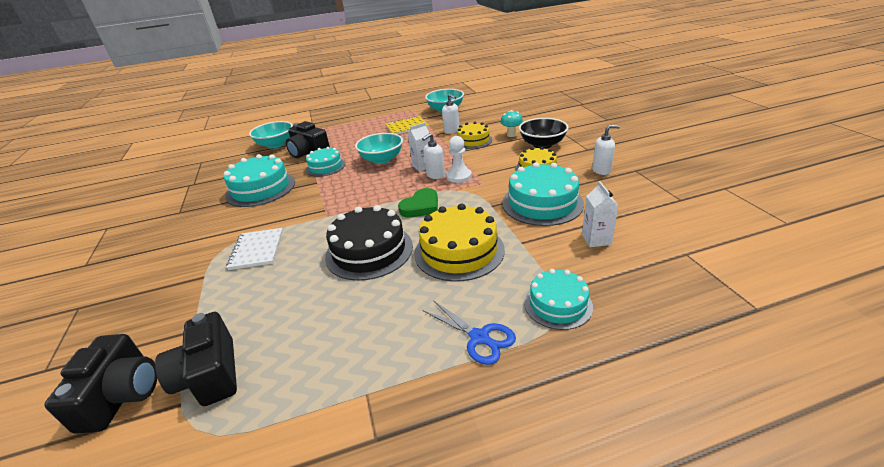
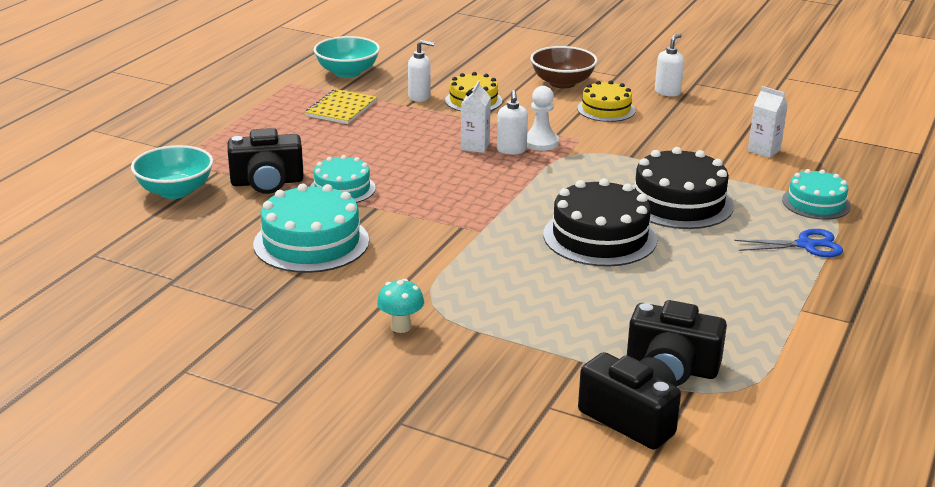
camera: 50 degrees left, 5 degrees down
white notebook [226,228,283,270] -> none
turquoise bowl [355,133,403,164] -> none
green heart [398,188,438,217] -> none
yellow cake [414,204,505,281] -> black cake [632,147,734,229]
turquoise mushroom [500,110,523,137] -> turquoise mushroom moved to [377,279,424,333]
turquoise cake [502,162,584,226] -> none
black bowl [519,118,569,149] -> brown bowl [530,46,598,88]

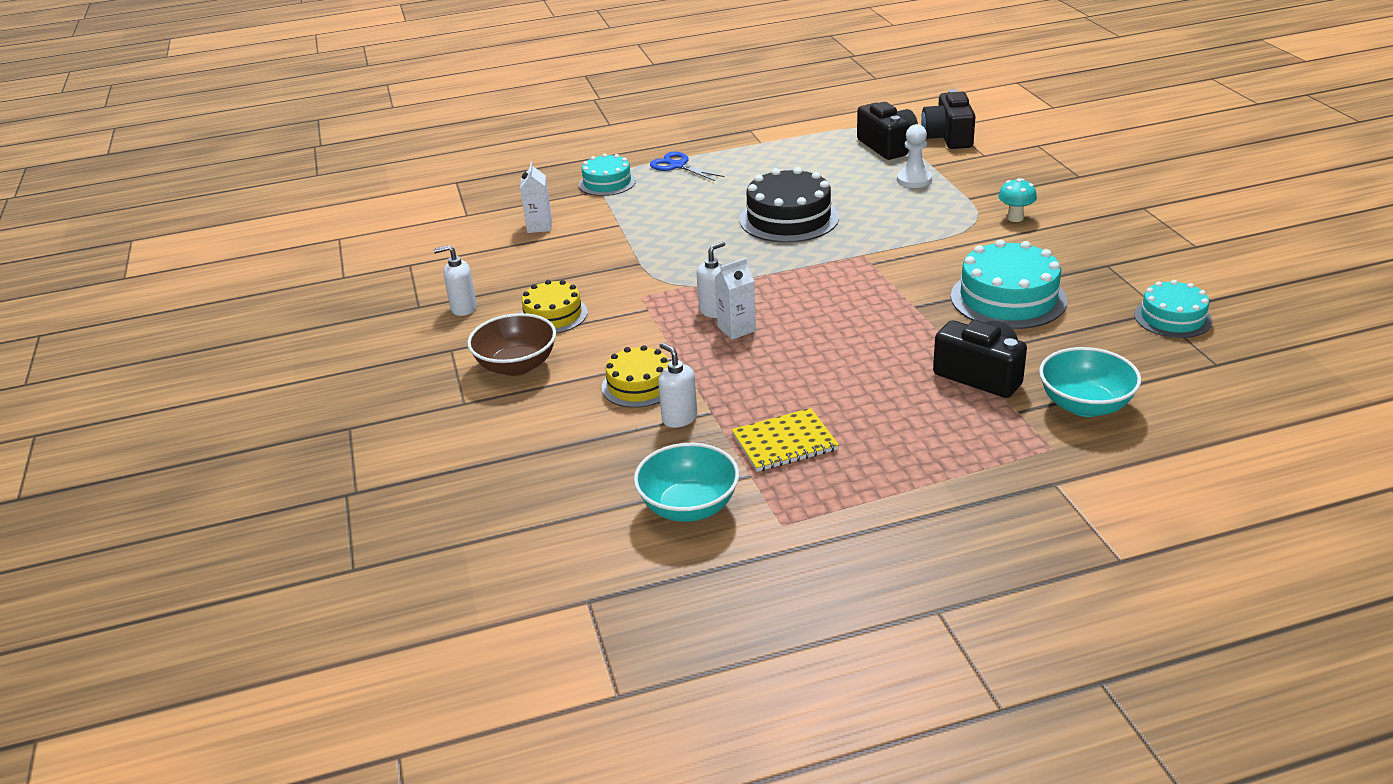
camera: 130 degrees left, 5 degrees up
turquoise cake [310,155,376,203] -> turquoise cake moved to [1134,280,1212,338]
white pawn [527,86,559,151] -> white pawn moved to [897,124,932,188]
black cake [632,147,734,229] -> none

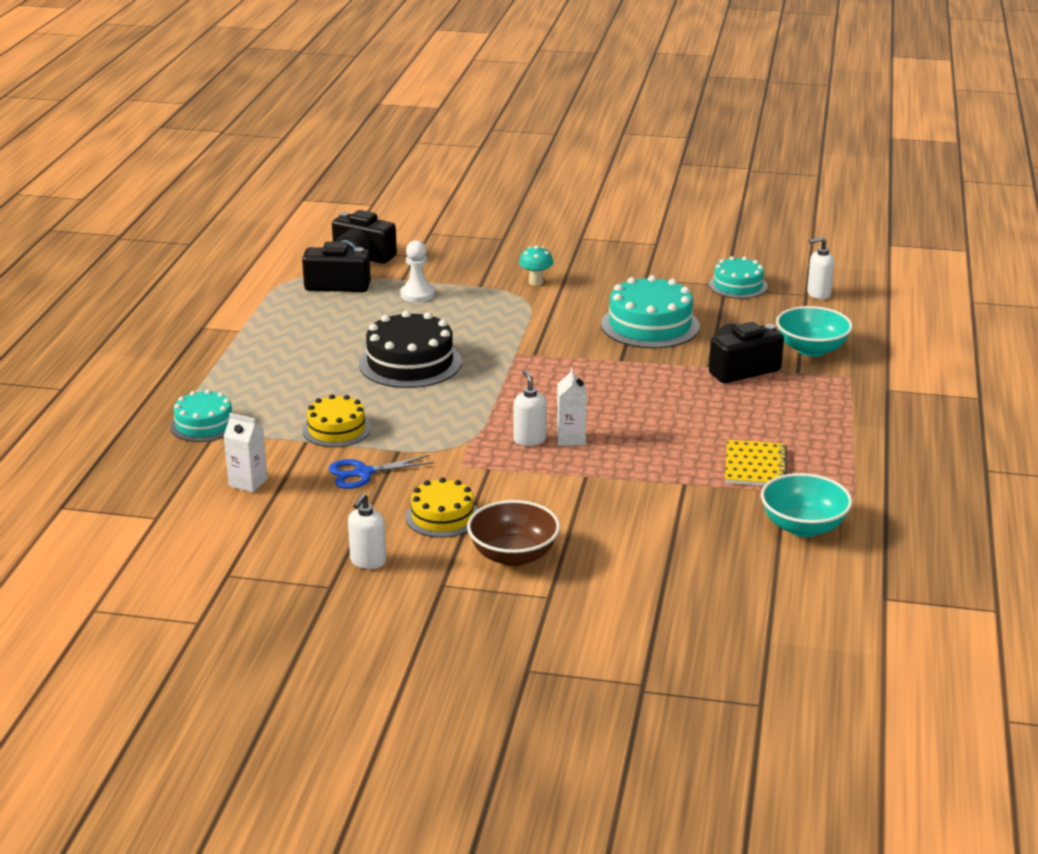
camera: 65 degrees left, 5 degrees down
yellow cake [602,345,669,408] -> yellow cake moved to [302,394,371,447]
blue scissors [650,152,725,181] -> blue scissors moved to [328,455,435,489]
white soap dispenser [658,343,697,428] -> white soap dispenser moved to [807,237,834,299]

